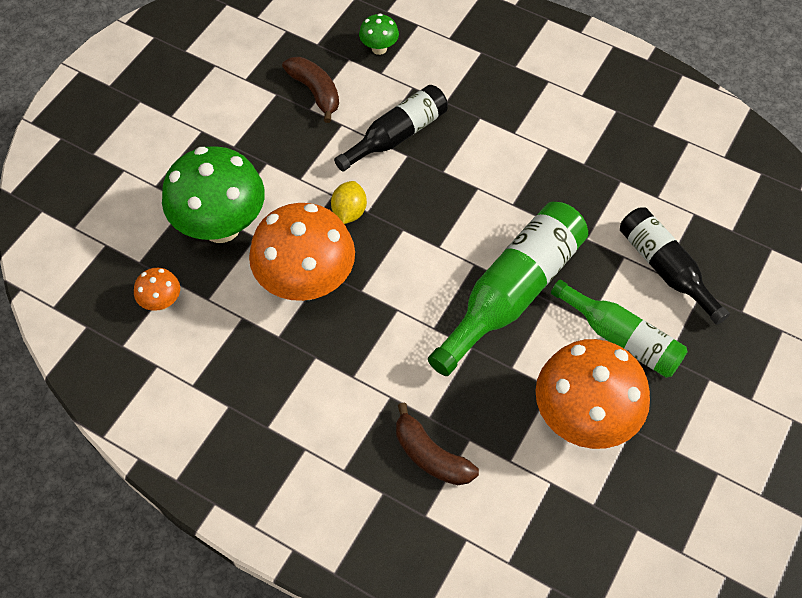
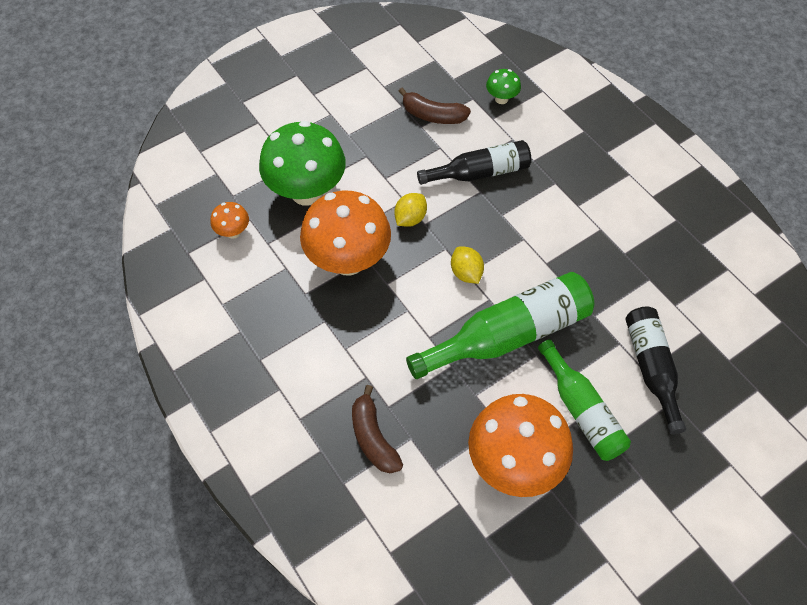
camera: 25 degrees right, 0 degrees up
brown banana [282,57,339,123] -> brown banana turned 120 degrees clockwise [398,88,471,124]
none -> yellow lemon [451,246,484,284]

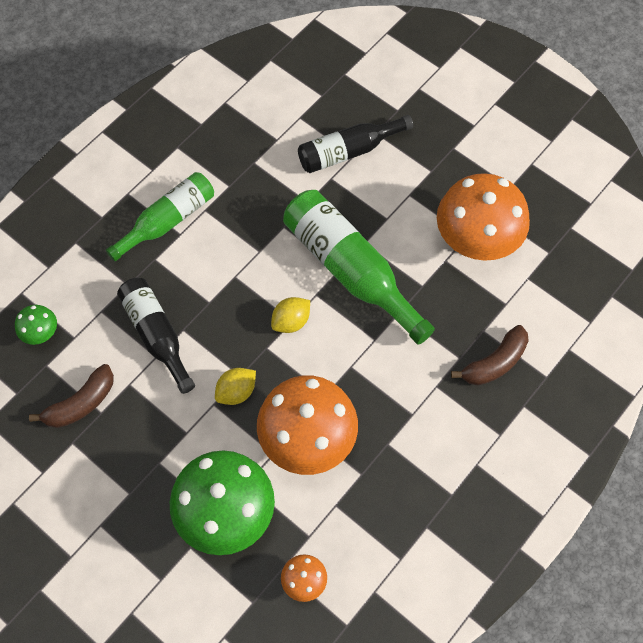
camera: 105 degrees left, 5 degrees up
yellow lemon [394,193,427,227] -> yellow lemon turned 60 degrees counterclockwise [215,368,256,405]
brown banana [398,88,471,124] -> brown banana turned 45 degrees clockwise [29,364,114,428]
green bottle [538,339,631,461] -> green bottle moved to [106,172,214,261]

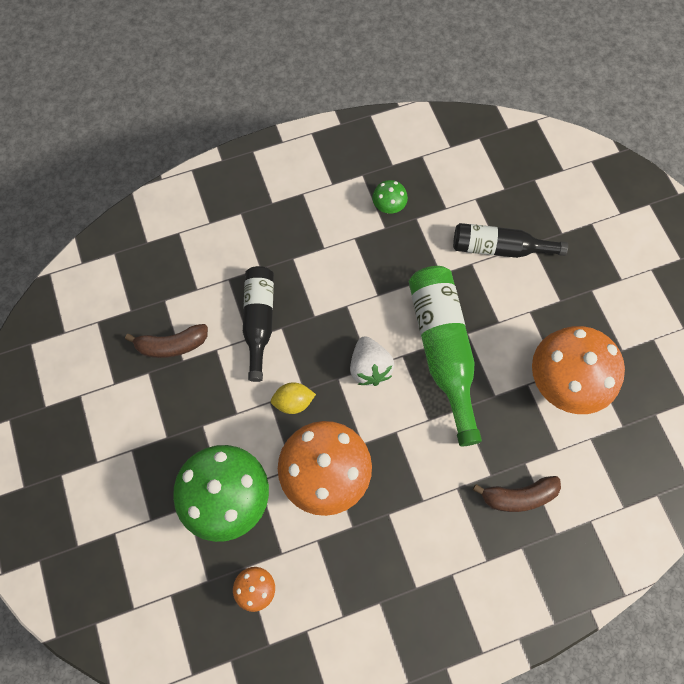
camera: 30 degrees right, 5 degrees up
green mushroom [15,305,57,345] -> green mushroom moved to [372,180,408,214]
green bottle [106,172,214,261] -> none
yellow lemon [271,297,310,333] -> white strawberry [350,336,395,386]

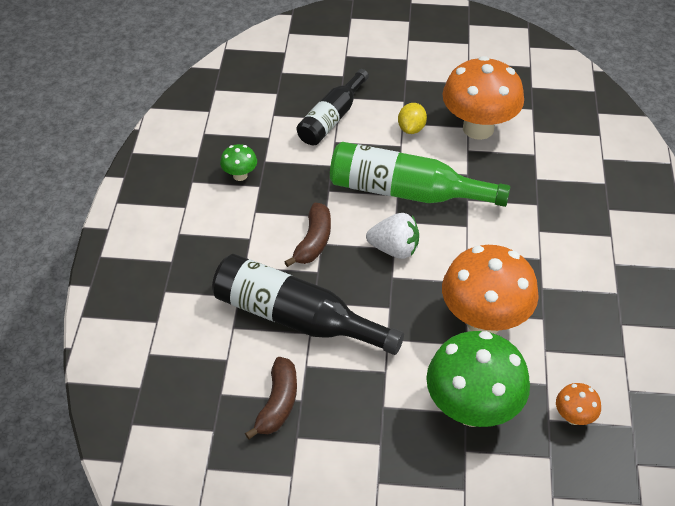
camera: 65 degrees left, 20 degrees down
black bottle [243,266,274,382] -> black bottle [212,254,404,355], size x1.52
yellow lemon [271,382,316,414] -> yellow lemon moved to [398,103,427,134]
brown banana [473,476,561,512] -> brown banana moved to [284,203,331,267]

